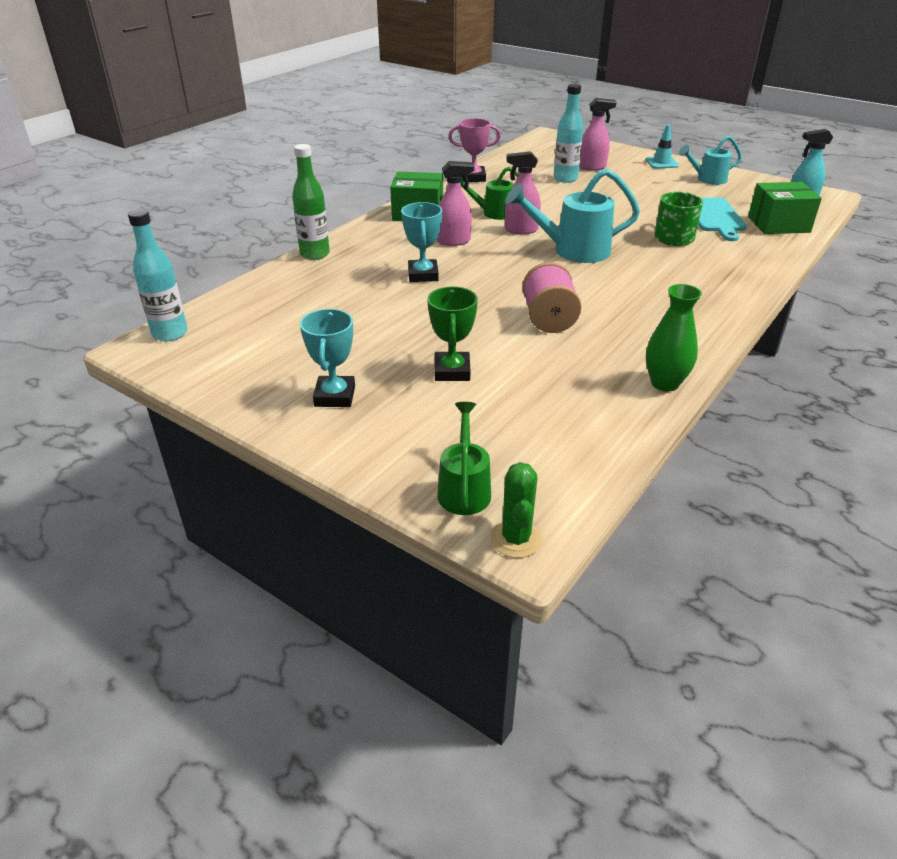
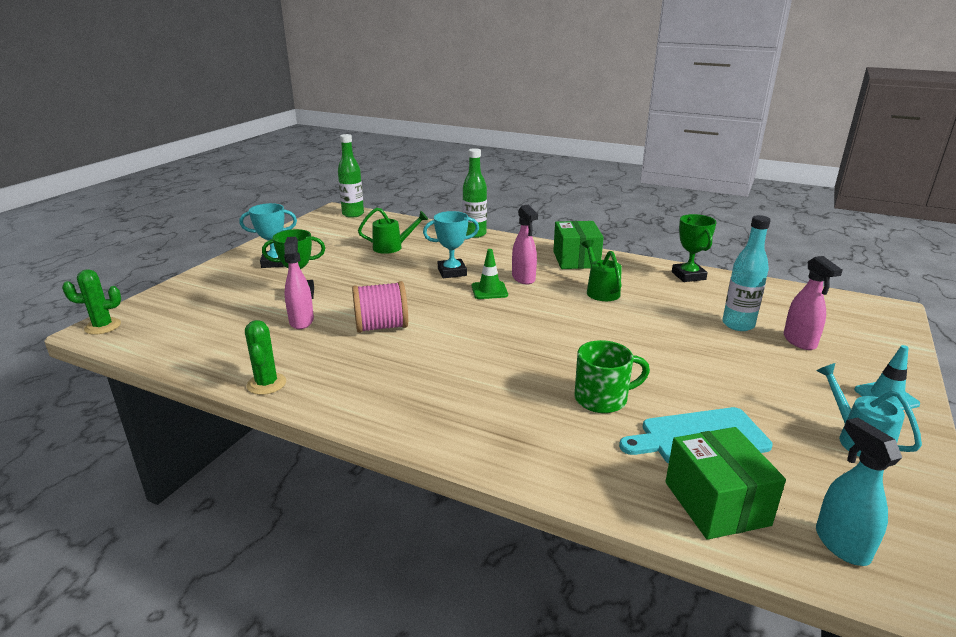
camera: 80 degrees right, 10 degrees down
turquoise bottle [128,209,188,341] -> green bottle [338,134,364,218]
green watering can [437,402,491,515] -> green watering can moved to [358,207,428,254]
pink trophy [448,118,501,182] -> green trophy [672,214,717,282]
pink spray bottle [505,151,541,234] -> pink spray bottle moved to [284,237,314,329]
turquoise watering can [505,168,640,263] -> none
green vase [646,284,702,392] -> green cactus [245,320,286,395]
none -> green traffic cone [472,249,508,299]

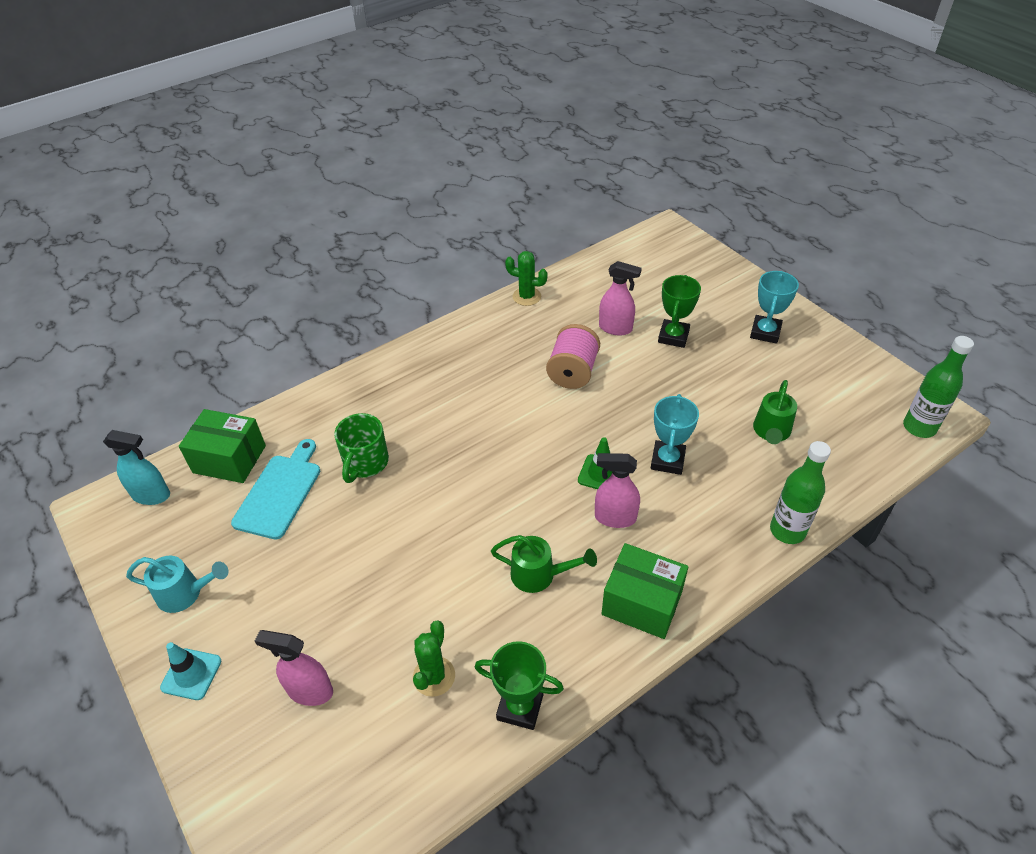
camera: 120 degrees right, 20 degrees up
green cactus [62,269,121,335] -> green cactus moved to [413,620,455,697]
turquoise bottle [722,215,771,331] -> none

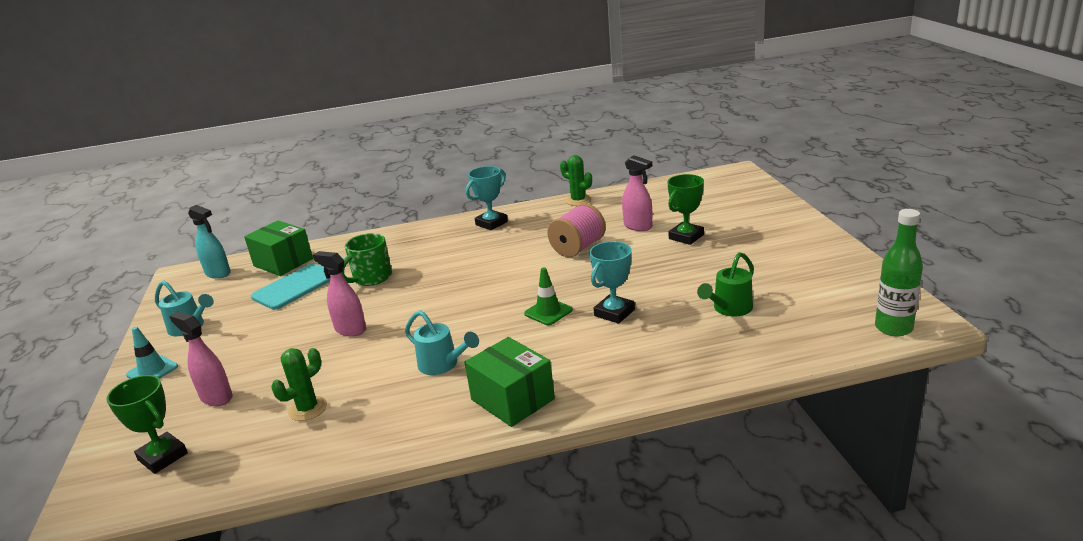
camera: 25 degrees right, 20 degrees down
green trophy [475,641,564,730] -> green trophy moved to [106,375,188,474]
green watering can [491,535,597,593] -> turquoise watering can [405,310,479,375]
pink spray bottle [595,453,640,528] -> pink spray bottle moved to [313,251,366,336]
turquoise trophy [750,271,799,344] -> turquoise trophy moved to [466,166,508,230]
green bottle [770,441,831,544] -> none

